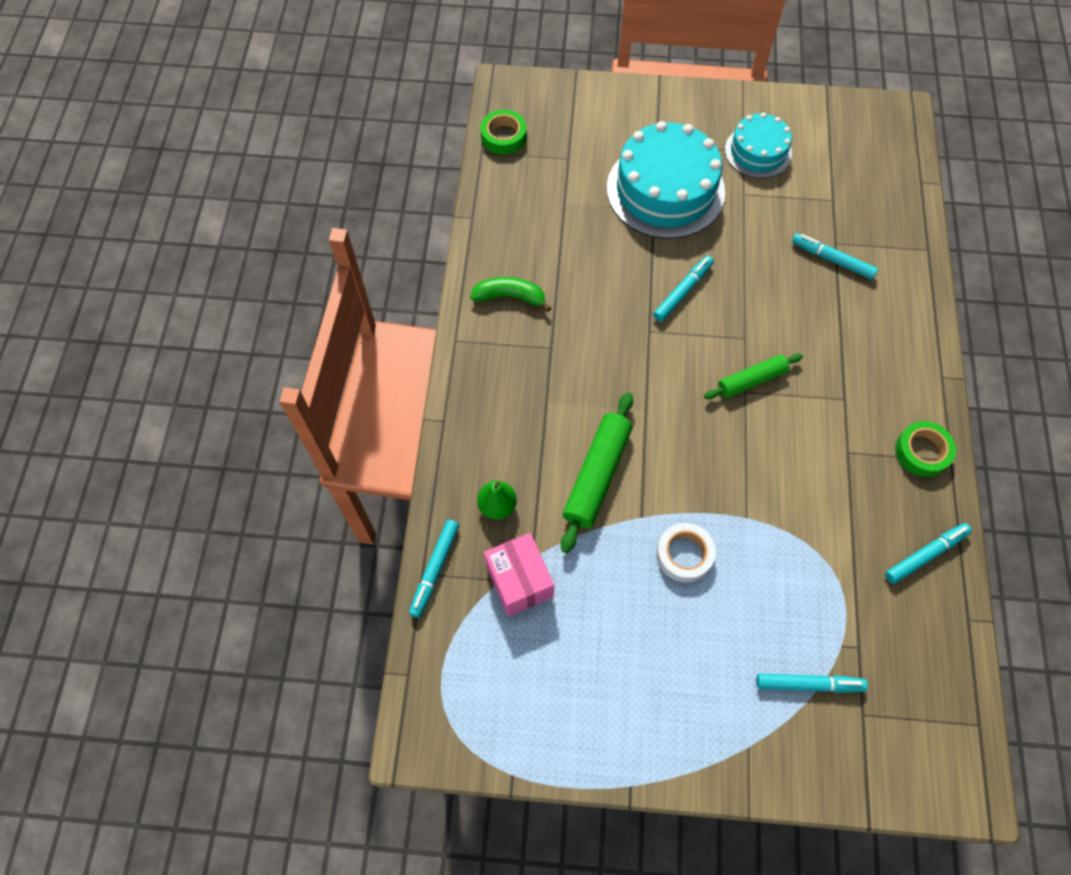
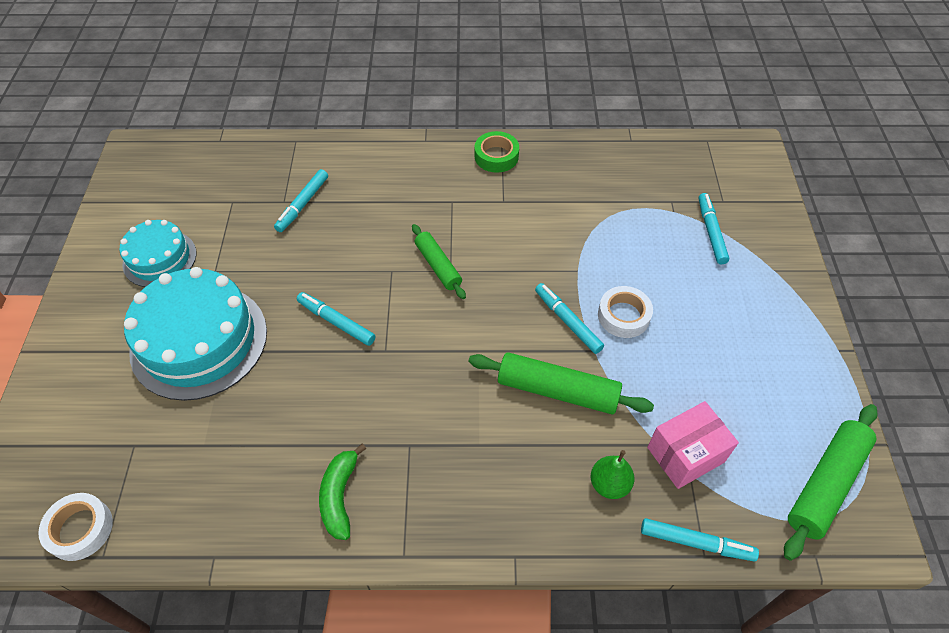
camera: 95 degrees left, 10 degrees down
green tape [480,109,527,155] -> white tape [38,493,113,561]
turquoise marker [885,523,972,584] -> turquoise marker moved to [535,283,604,354]
none -> green rolling pin [784,404,877,561]

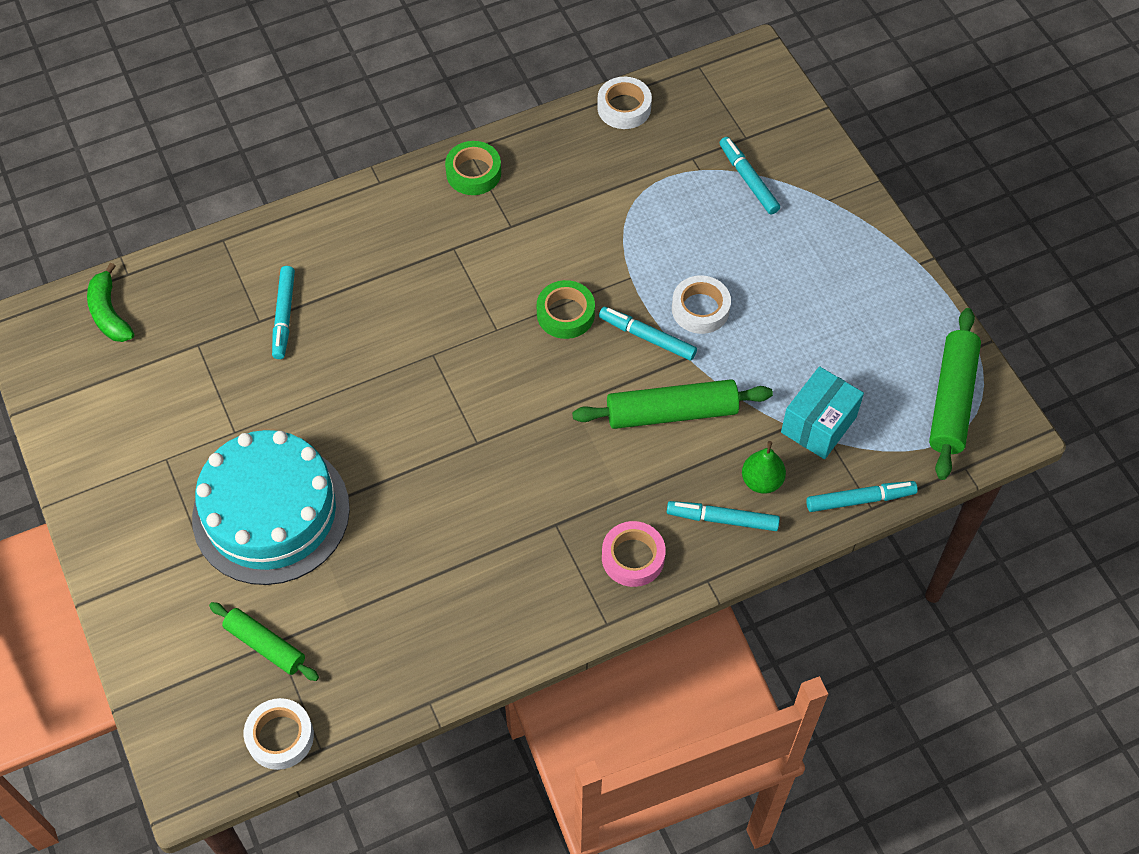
camera: 25 degrees left, 5 degrees up
turquoise cake [120,220,196,287] -> none
turquoise marker [297,292,376,346] -> turquoise marker moved to [667,501,780,531]
green banana [319,444,366,540] -> green banana moved to [87,263,134,342]
green rolling pin [412,224,466,299] -> green rolling pin moved to [209,602,319,681]
pink box [647,401,739,489] -> turquoise box [781,366,864,459]
none -> green tape [537,280,595,339]
none -> white tape [597,77,652,129]
none -> pink tape [602,521,666,587]

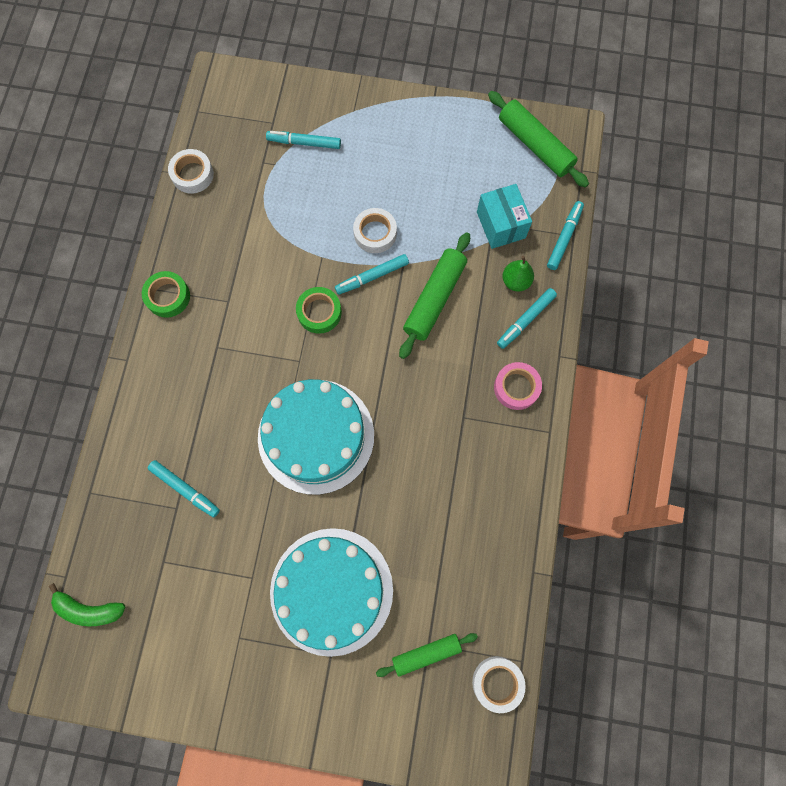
camera: 55 degrees left, 15 degrees up
none -> turquoise cake [258,379,374,495]

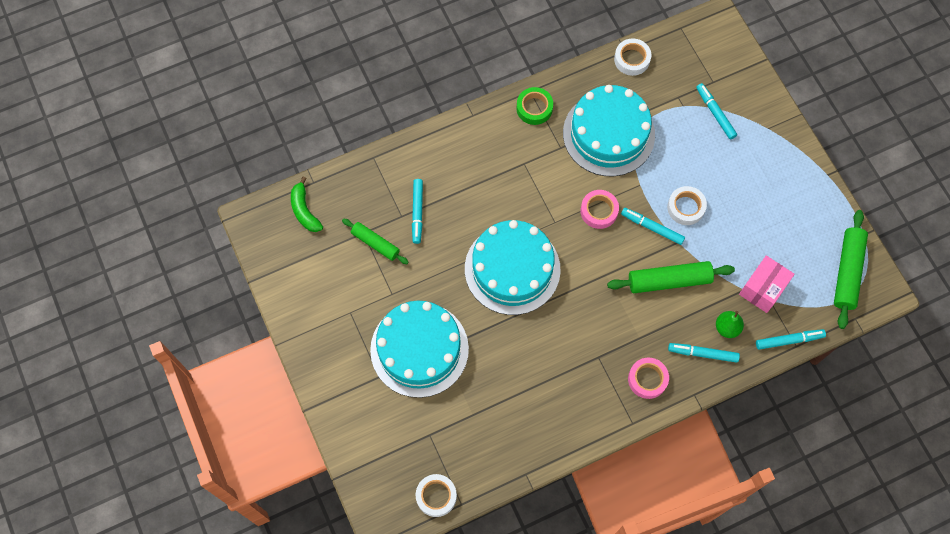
camera: 55 degrees right, 5 degrees down
green tape [296,287,342,334] -> pink tape [580,190,619,229]
green rolling pin [376,633,478,677] -> green rolling pin moved to [342,218,409,264]
turquoise box [477,184,532,249] -> pink box [739,255,795,313]
none -> turquoise cake [563,85,655,176]

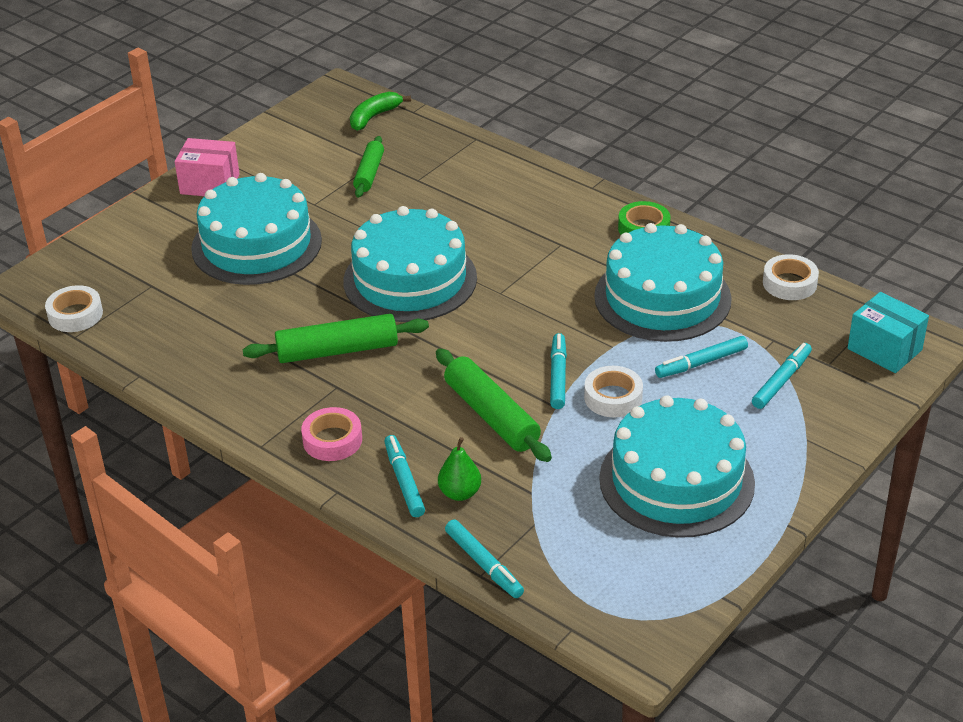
camera: 65 degrees right, 30 degrees down
turquoise marker [412,179,423,244] -> turquoise marker moved to [655,336,748,378]
pink tape [580,190,619,229] -> none
pink box [739,255,795,313] -> pink box moved to [175,138,240,196]
green rolling pin [834,210,868,329] -> green rolling pin moved to [242,314,429,363]
none -> turquoise cake [599,395,755,538]
none -> turquoise box [848,292,929,373]

